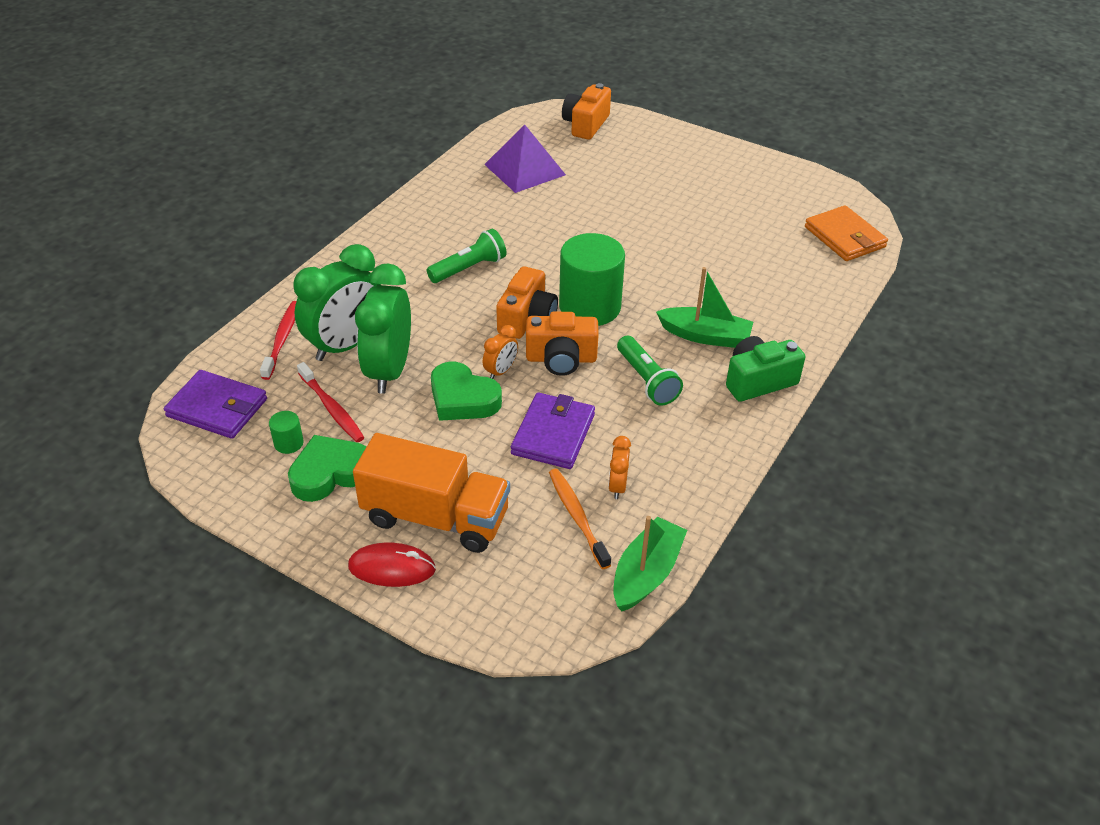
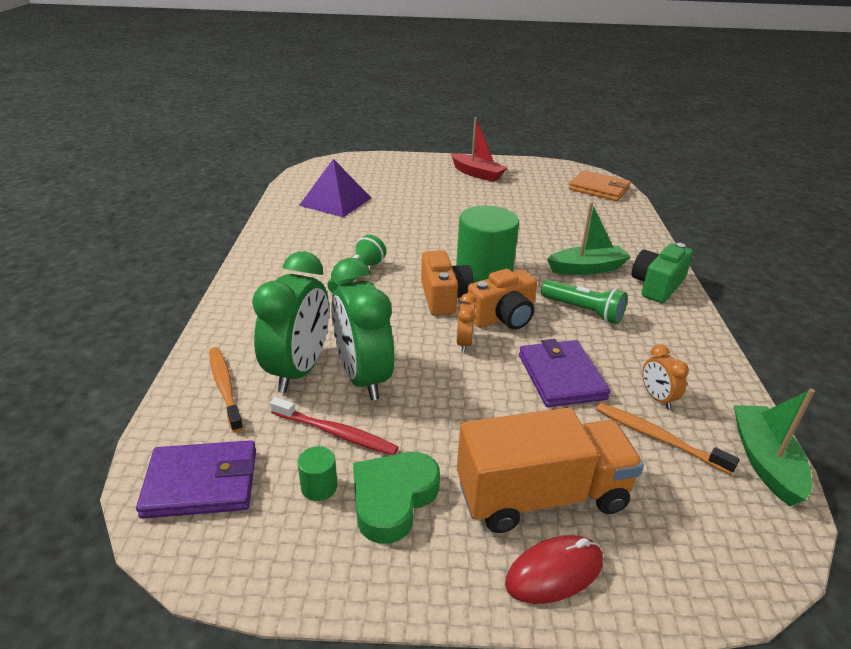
camera: 30 degrees left, 10 degrees down
red toothbrush [260,301,296,380] -> orange toothbrush [209,347,243,432]
green heart [431,362,502,421] -> none
orange camera [562,83,611,140] -> none
none -> red boat [451,117,508,182]

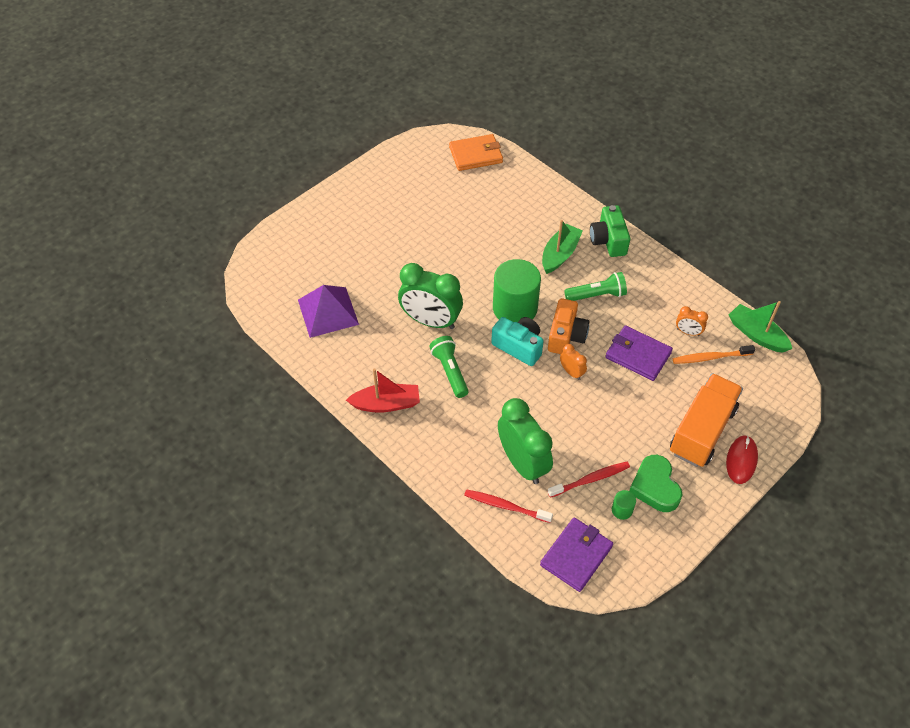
camera: 45 degrees left, 20 degrees up
orange toothbrush [209,347,243,432] -> red toothbrush [464,489,553,523]
green clock [331,258,394,400] -> green clock moved to [398,263,463,329]
orange camera [421,250,474,315] -> turquoise camera [491,317,544,366]
red boat [451,117,508,182] -> red boat moved to [346,368,420,413]

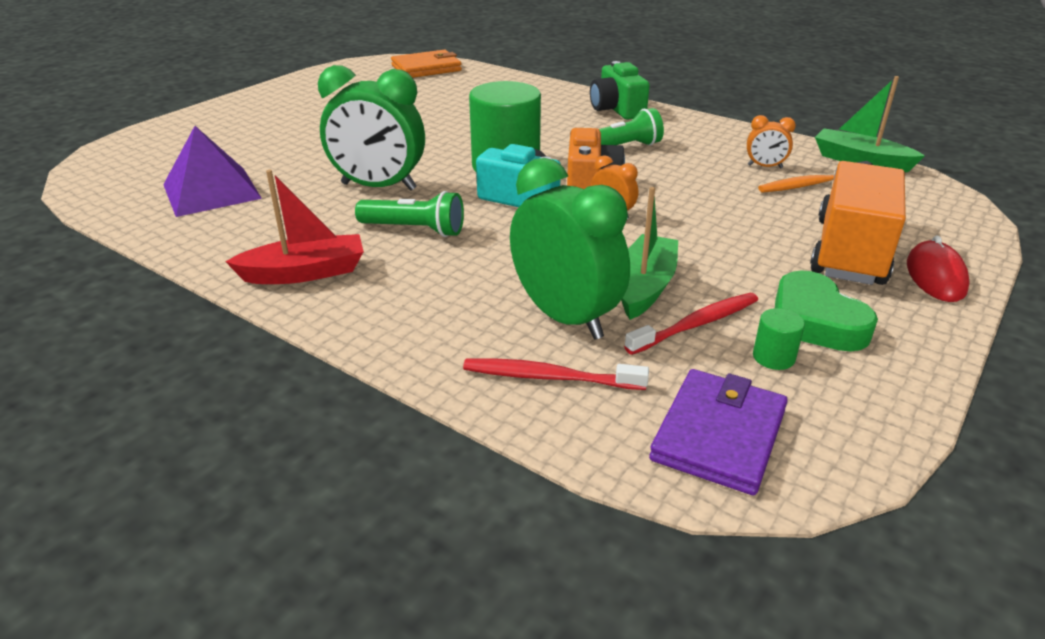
camera: 10 degrees left, 20 degrees down
green flashlight [429,336,469,398] -> green flashlight turned 135 degrees clockwise [355,191,464,237]
green boat [542,220,583,274] -> green boat moved to [621,187,678,320]
purple wallet [605,325,673,381] -> none

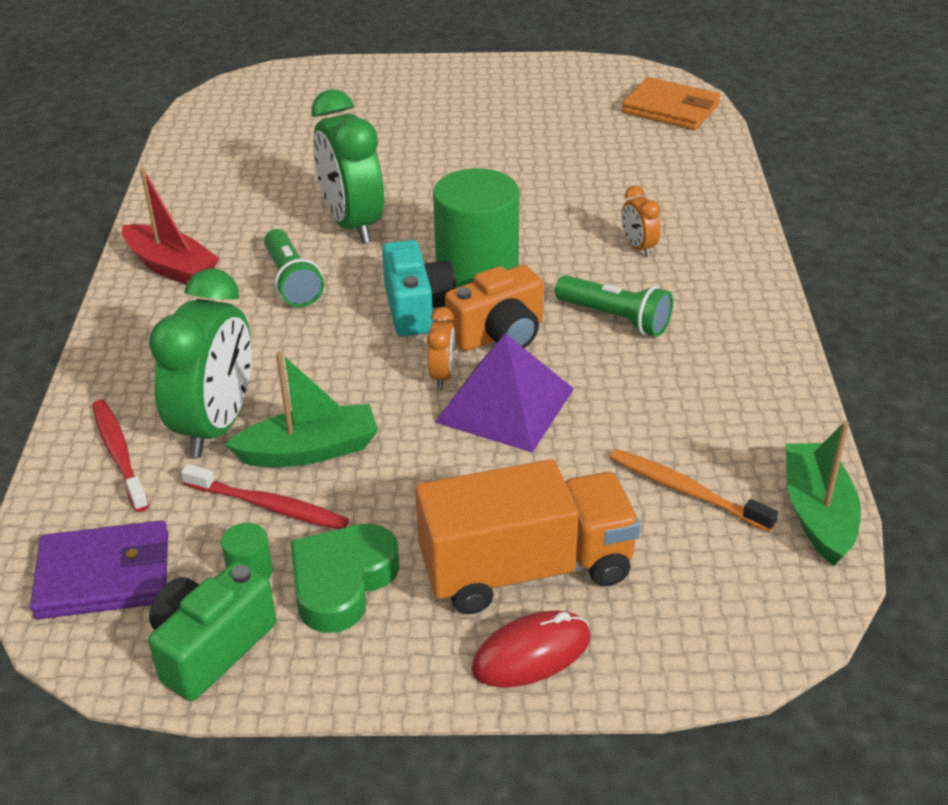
camera: 55 degrees right, 5 degrees up
purple pyramid [163,126,262,217] -> purple pyramid moved to [435,333,574,453]
green camera [590,61,650,120] -> green camera moved to [148,561,276,701]
orange clock [747,115,796,168] -> orange clock moved to [621,186,661,257]

